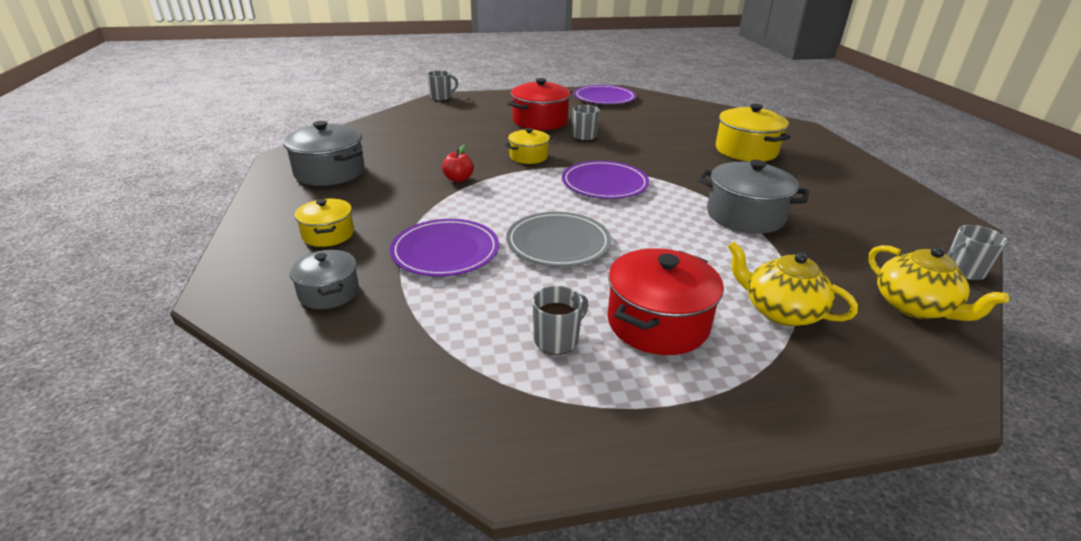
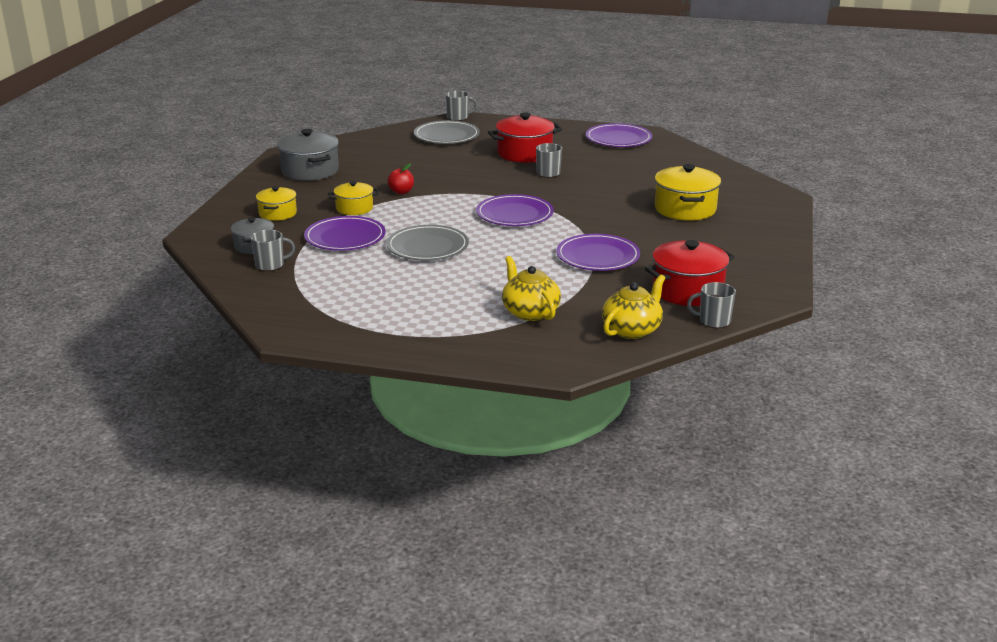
camera: 25 degrees right, 5 degrees down
yellow pot [504,128,553,164] -> yellow pot moved to [328,181,379,215]
grey mug [532,286,588,355] -> grey mug moved to [251,230,295,271]
red pot [607,248,724,355] -> red pot moved to [645,240,735,306]
grey pot [698,160,809,234] -> purple plate [556,234,640,271]
yellow teapot [868,245,1009,321] -> yellow teapot turned 135 degrees counterclockwise [602,275,665,339]
none -> grey plate [414,120,480,144]

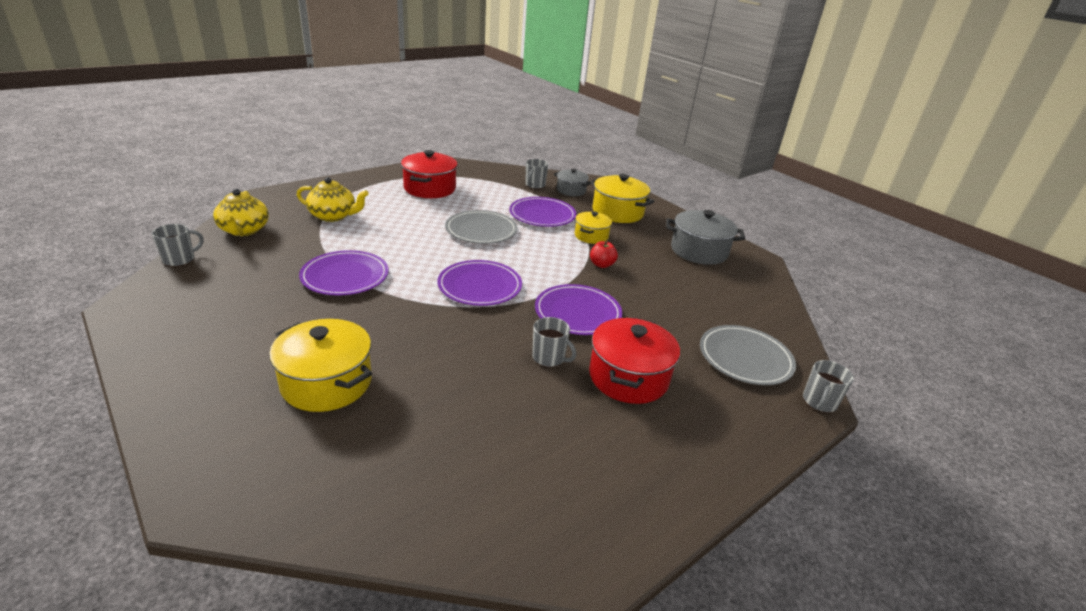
camera: 125 degrees right, 5 degrees up
yellow pot [256,186,297,221] -> yellow pot [590,174,655,223], size x1.65
purple plate [586,123,652,147] -> purple plate moved to [535,284,622,335]
red pot [645,240,735,306] -> red pot moved to [401,150,458,198]

